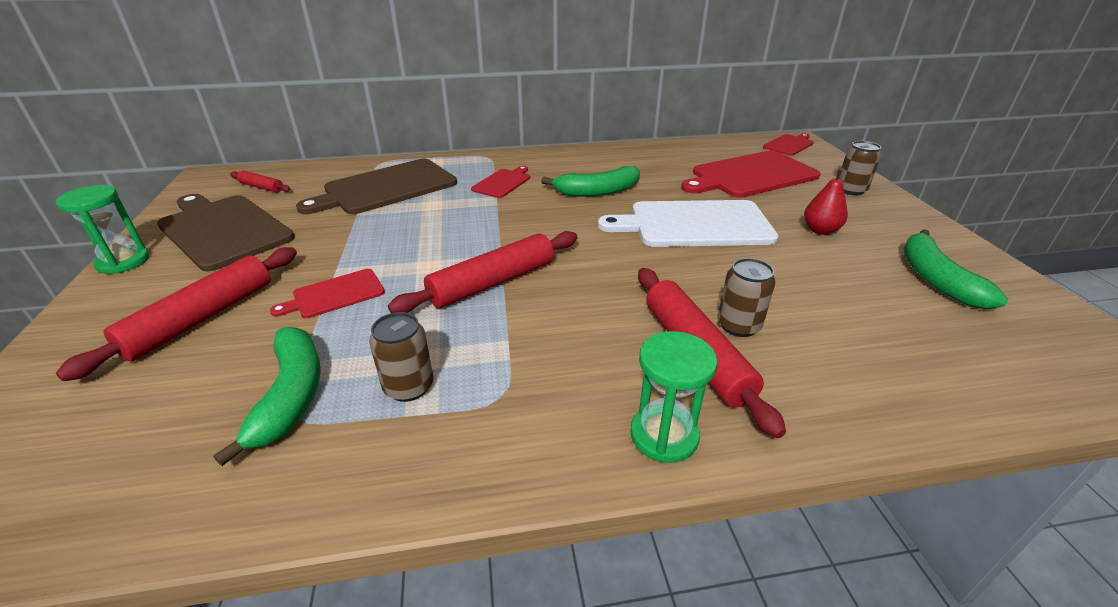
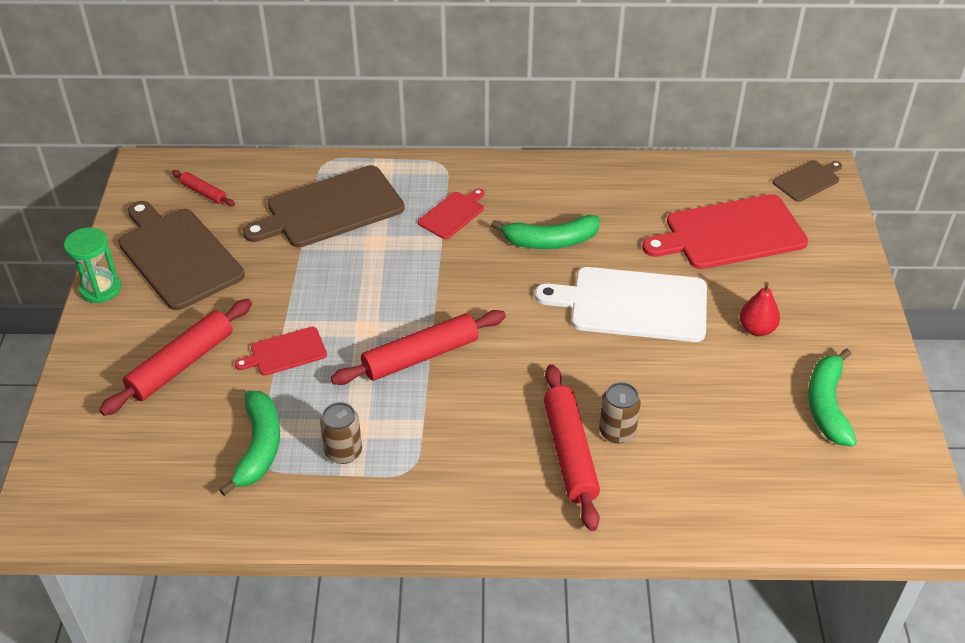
camera: 10 degrees right, 10 degrees up
green hourglass [630,331,717,463] -> none
red cutting board [763,133,814,156] -> brown cutting board [772,160,842,202]
brown can [839,141,881,195] -> none

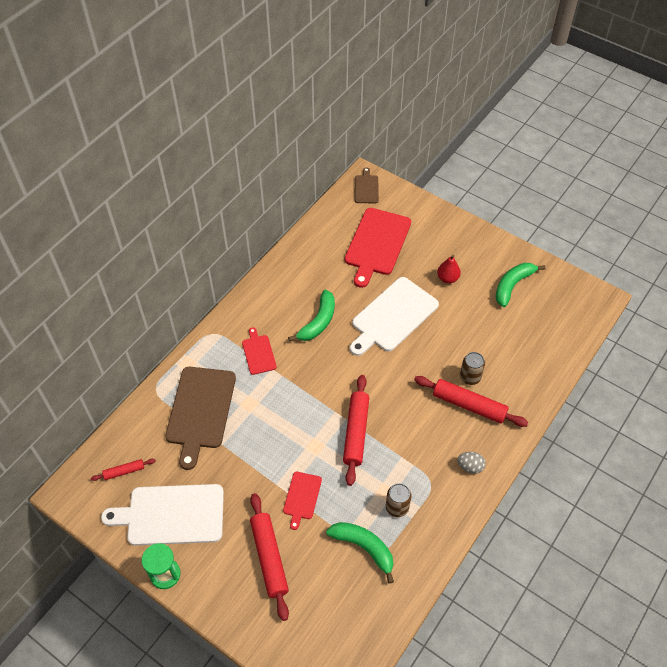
camera: 55 degrees left, 10 degrees up
brown cutting board [118,201,245,310] -> white cutting board [101,484,224,546]
green banana [808,349,857,447] -> green banana turned 90 degrees clockwise [495,263,546,307]
none -> grey egg [457,452,486,474]

